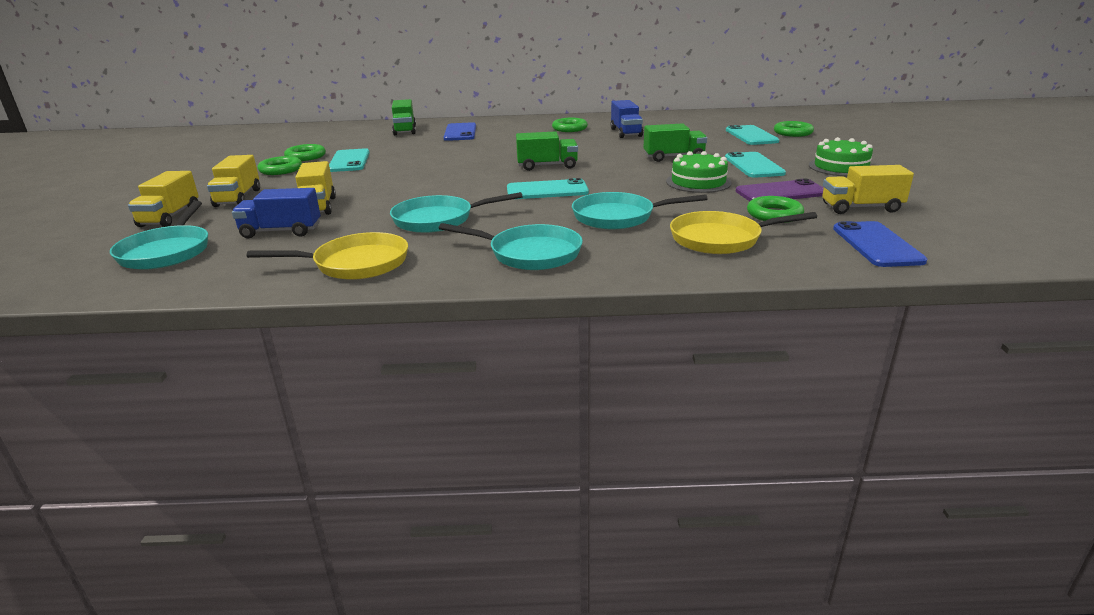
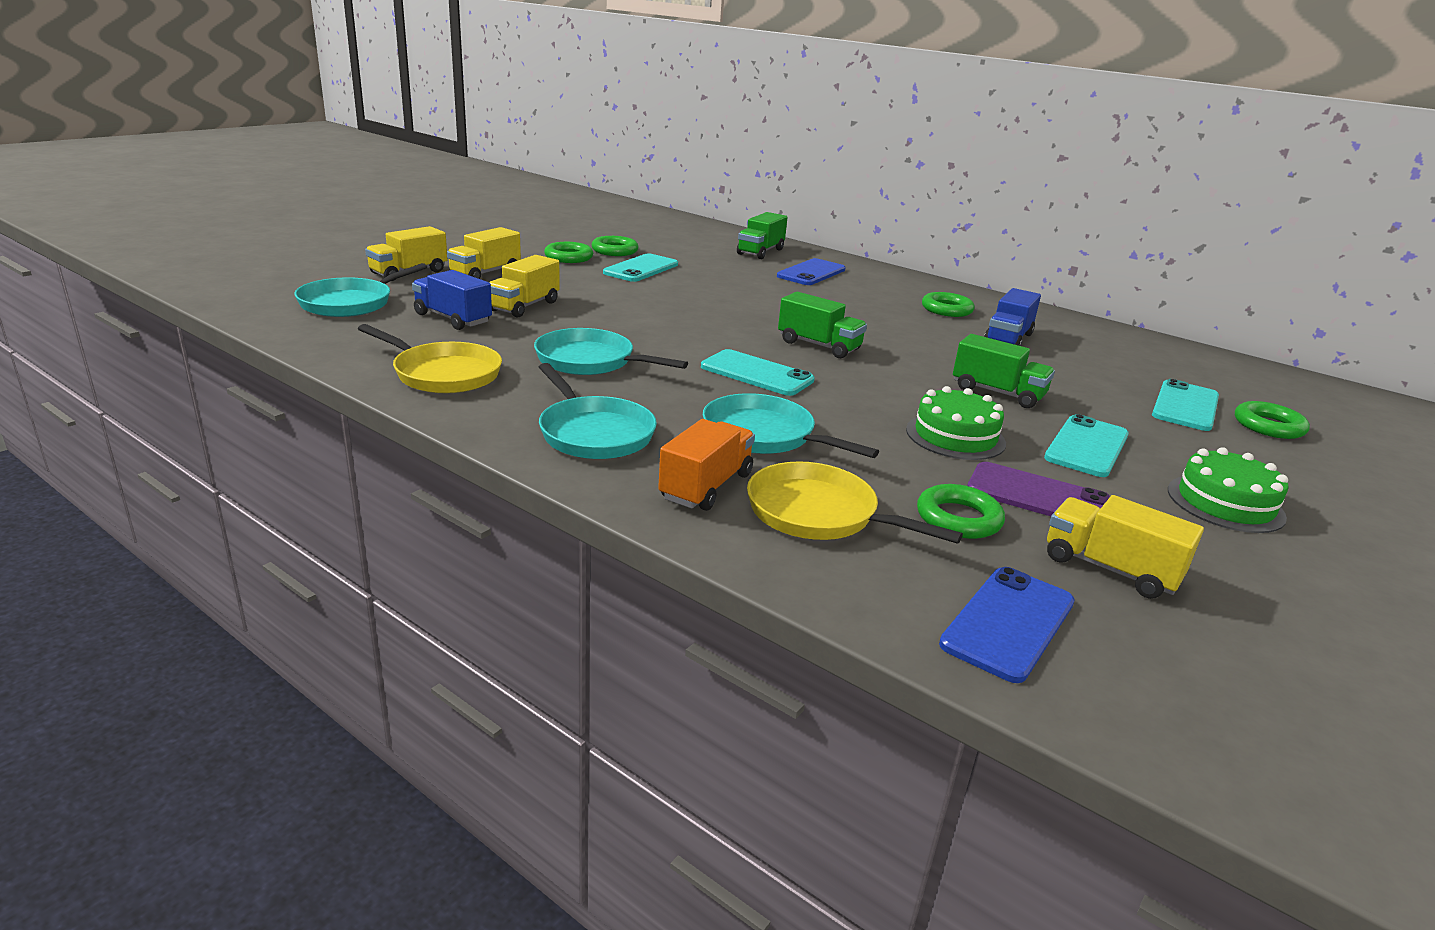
camera: 35 degrees right, 0 degrees up
none -> orange truck [658,419,755,511]

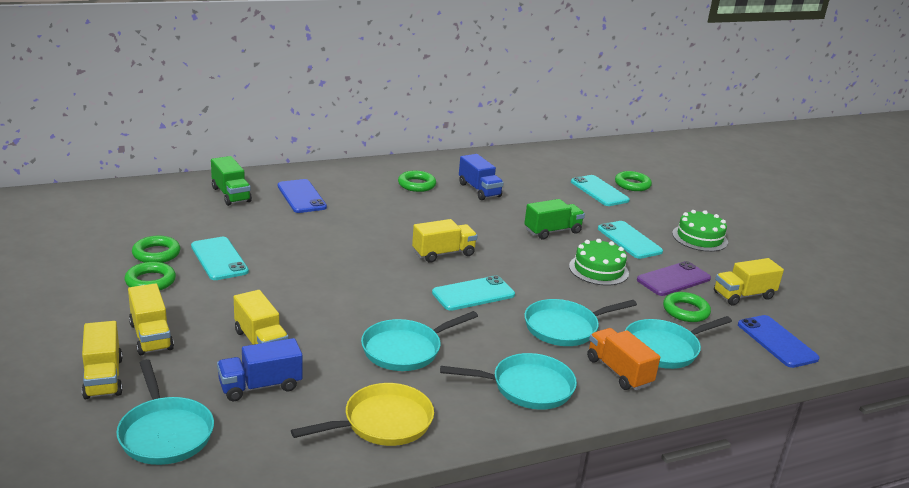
camera: 60 degrees left, 0 degrees up
yellow pan [747,461,963,544] -> turquoise pan [625,316,732,369]
green truck [778,292,867,358] -> yellow truck [412,219,477,263]

